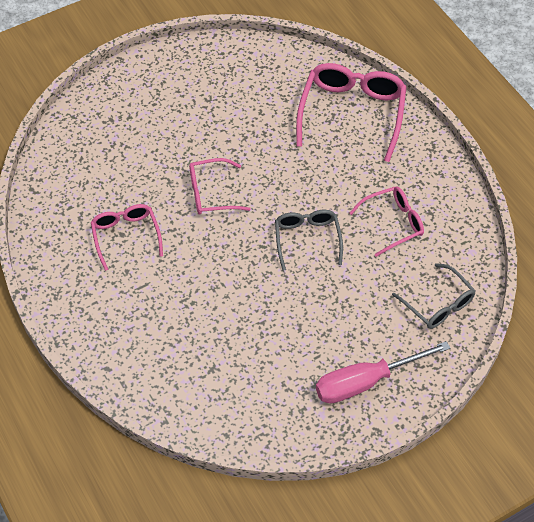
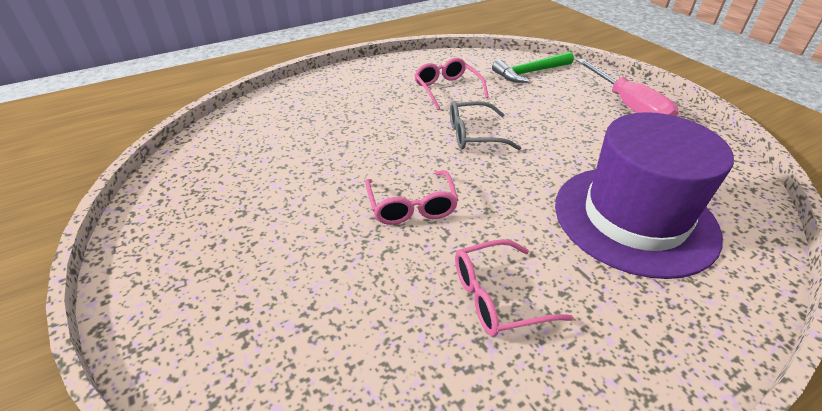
camera: 90 degrees left, 15 degrees down
pink glasses [296,63,407,162] -> none
grey glasses [392,263,476,329] -> green hammer [492,51,574,83]
none -> purple hat [555,112,734,279]

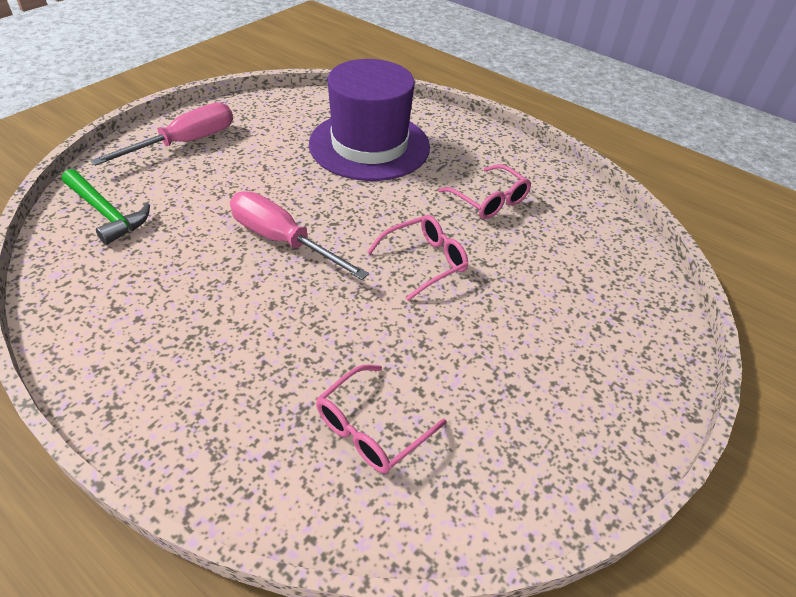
camera: 115 degrees left, 5 degrees up
pink glasses [414,58,489,110] -> pink glasses moved to [316,365,446,473]
grey glasses [450,101,521,150] -> pink screwdriver [230,191,369,280]

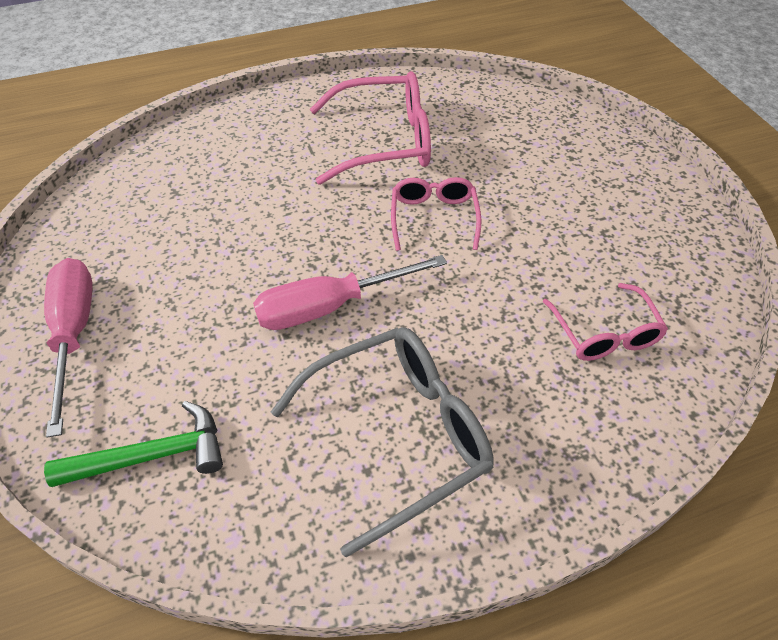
camera: 55 degrees left, 5 degrees up
purple hat [309,59,430,181] -> none
pink glasses [438,164,531,219] -> pink glasses [310,71,431,185], size x1.68
none -> grey glasses [271,327,494,557]

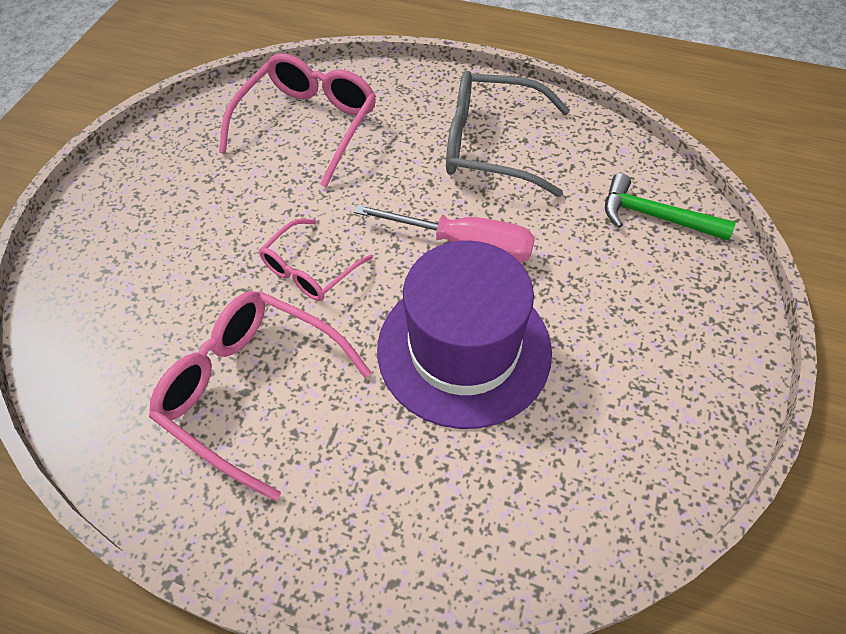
camera: 140 degrees left, 5 degrees up
pink screwdriver [44,258,92,438] -> none
pink glasses [543,283,668,361] -> pink glasses [219,53,376,187], size x1.68
none -> purple hat [377,241,552,429]

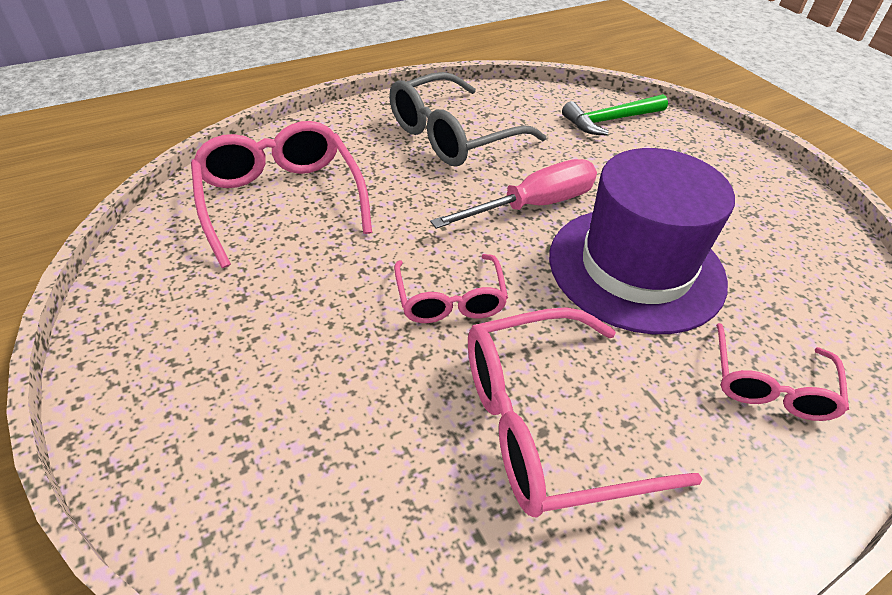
camera: 50 degrees left, 10 degrees down
none -> pink glasses [716,323,849,421]

